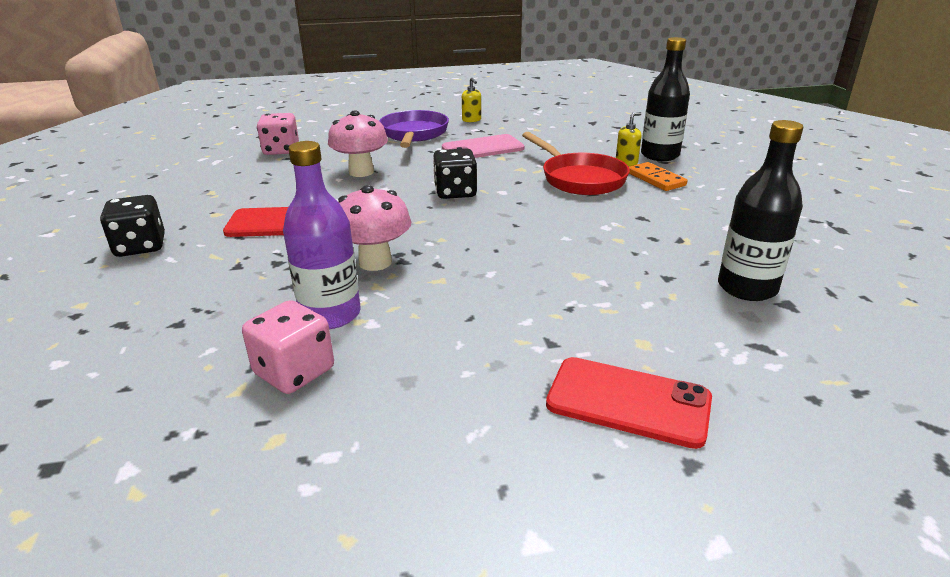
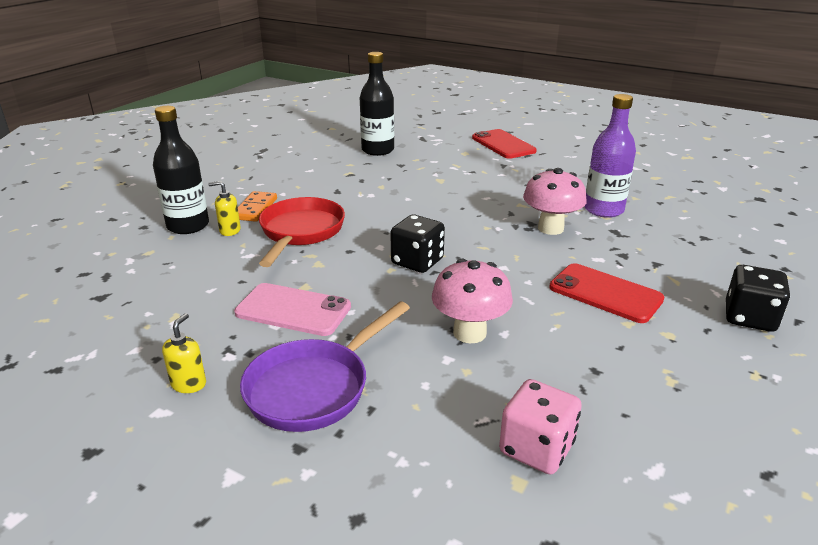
camera: 140 degrees left, 0 degrees up
pink dice [242,300,334,394] -> none

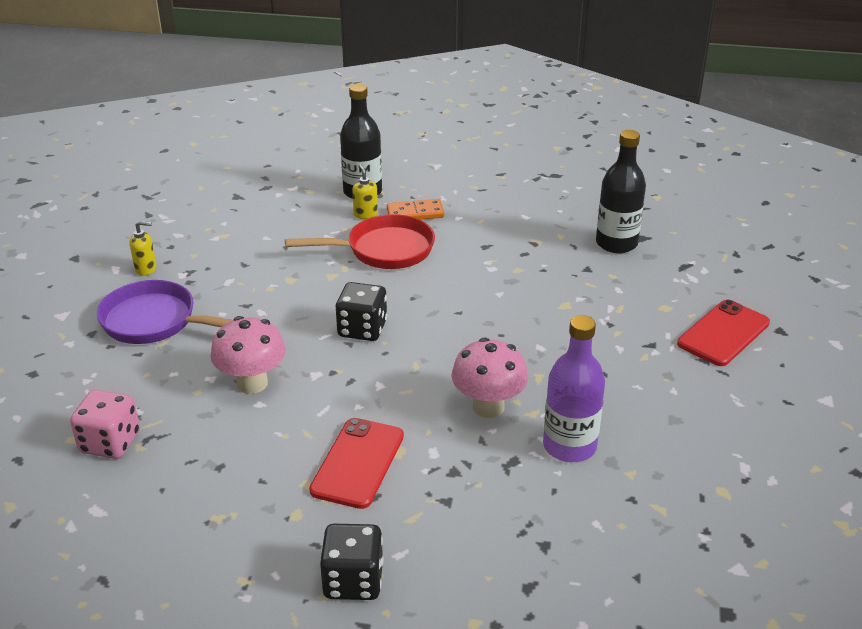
camera: 70 degrees right, 5 degrees up
pink phone [234,283,351,336] -> none

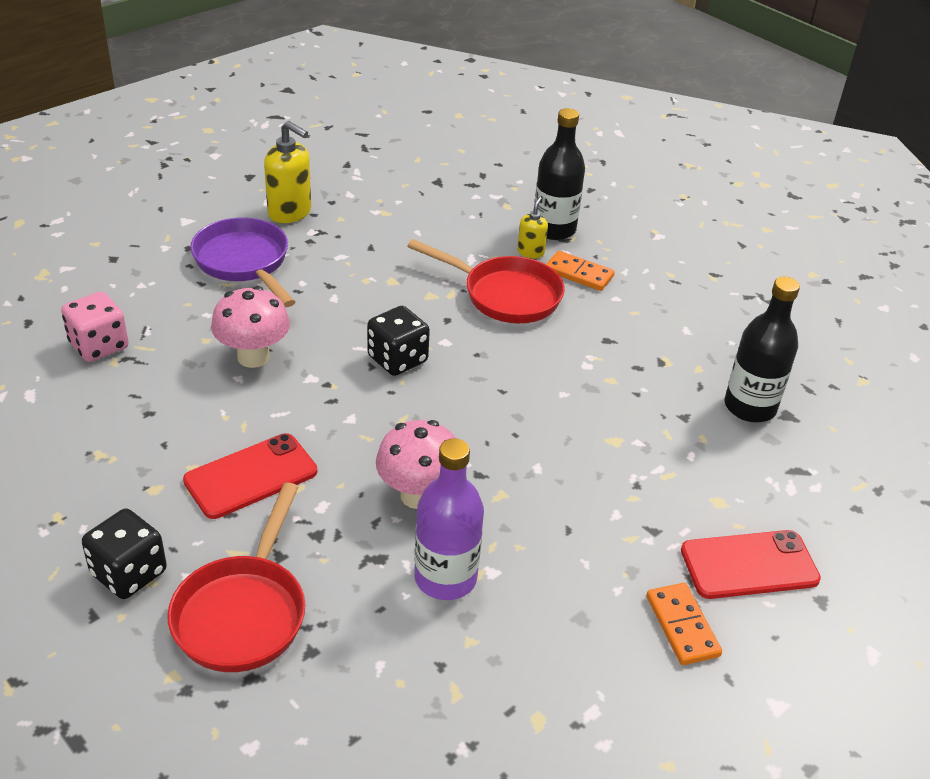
camera: 35 degrees right, 5 degrees up
yellow soap dispenser [130,221,156,276] -> yellow soap dispenser [264,121,311,223], size x1.79
none -> red pan [167,483,305,672]
none -> orange domino [646,583,722,665]

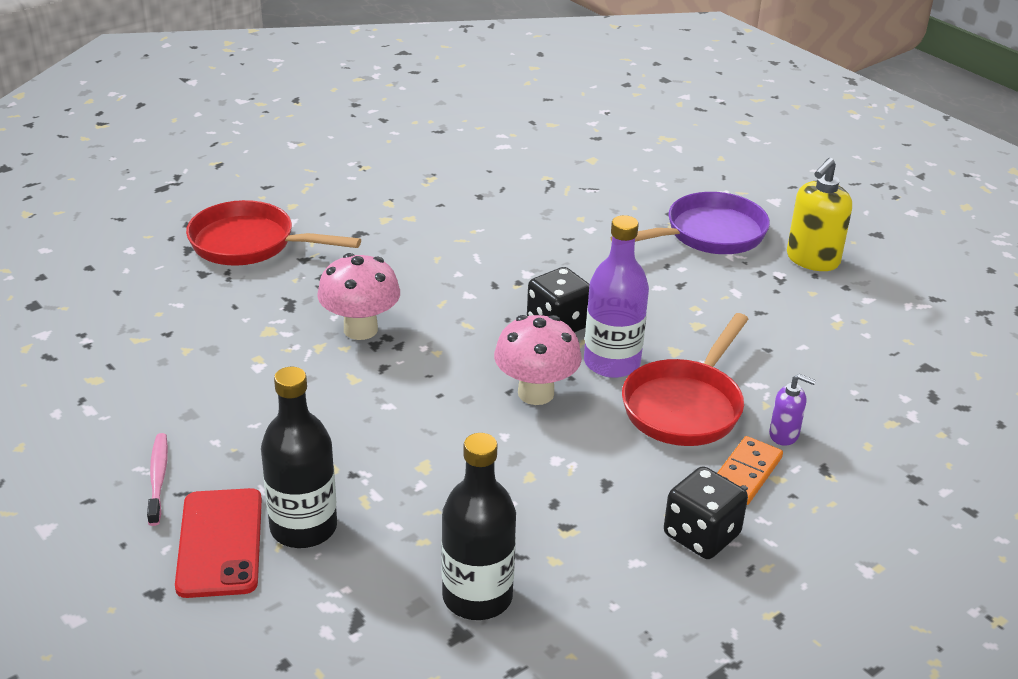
camera: 95 degrees right, 5 degrees down
pink dice [61,291,129,362] -> none
black dice [82,508,167,599] -> black dice moved to [664,466,748,559]
red phone [183,433,317,519] -> none
pink mushroom [211,286,290,368] -> pink mushroom moved to [494,315,582,405]
purple bottle [415,438,484,600] -> purple bottle moved to [584,215,649,378]
yellow soap dispenser [517,197,548,258] -> purple soap dispenser [769,374,816,446]
black bottle [534,108,585,240] -> black bottle moved to [261,367,337,548]
orange domino [646,583,722,665] -> pink toothbrush [147,433,168,526]

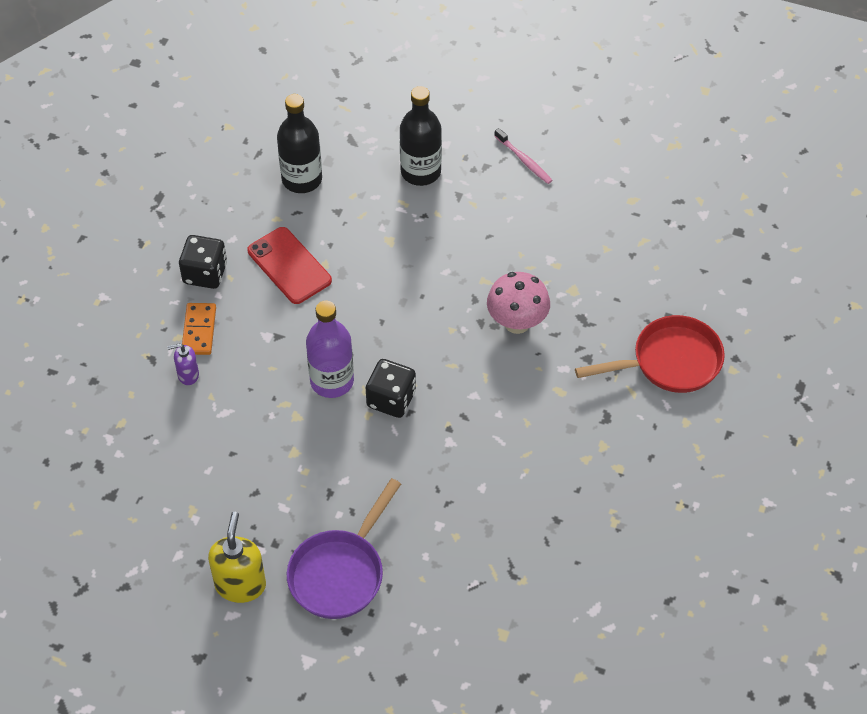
camera: 150 degrees right, 20 degrees up
red phone [175,488,262,598] -> red phone moved to [247,227,332,304]
pink mushroom [494,315,582,405] -> none
red pan [622,313,748,446] -> none

